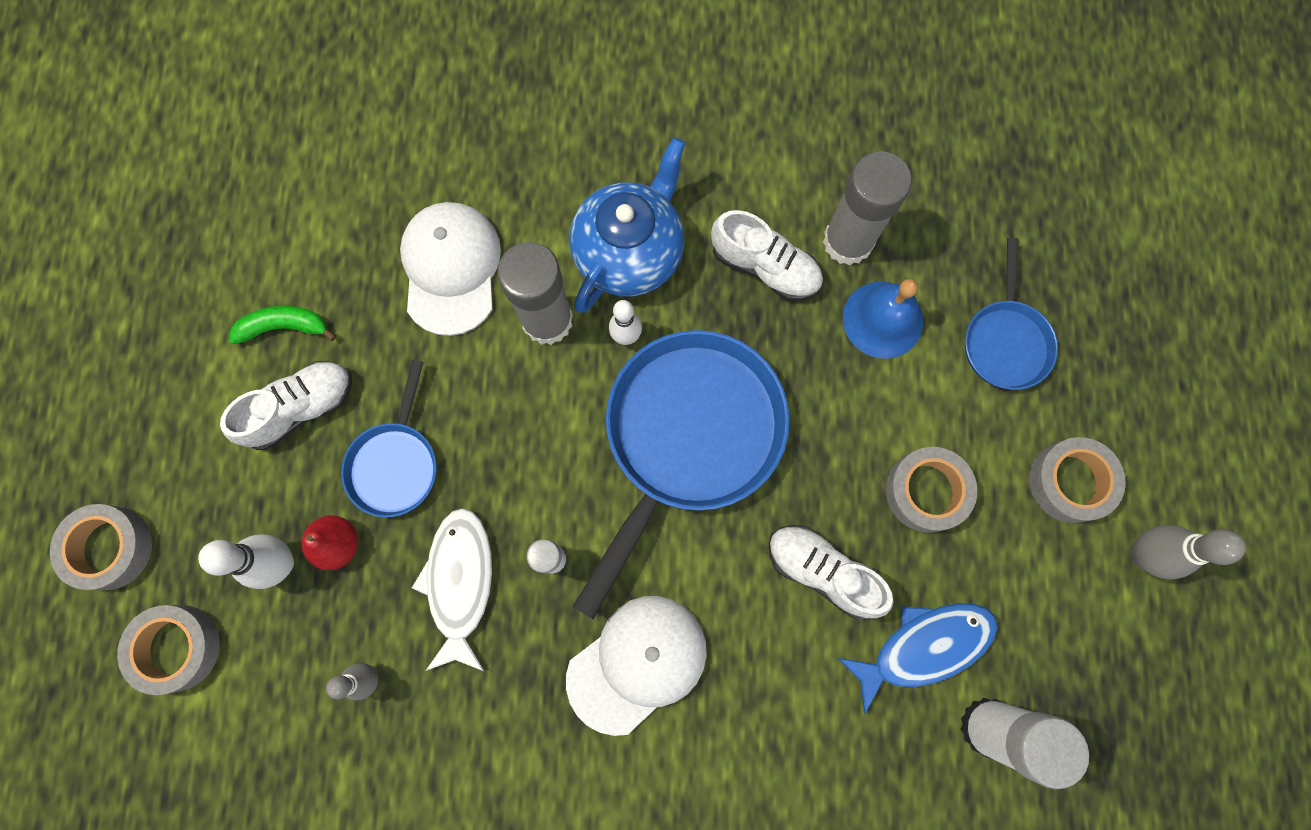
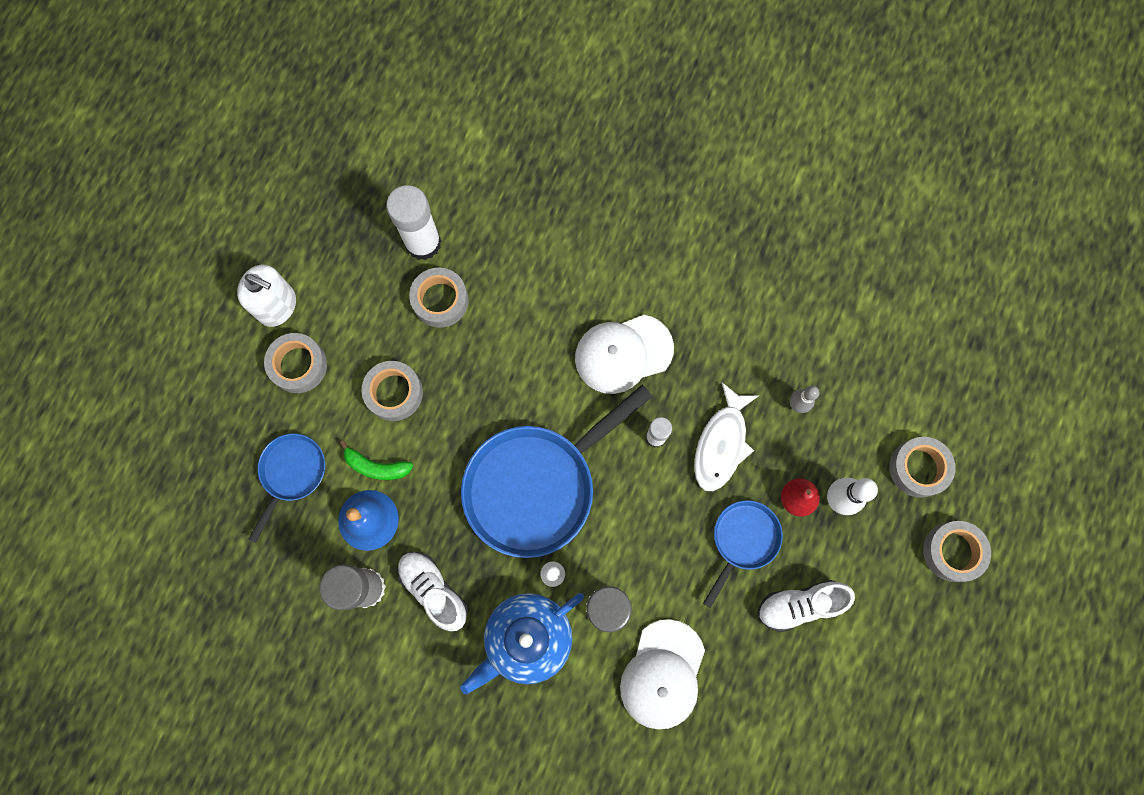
camera: 160 degrees left, 0 degrees up
green banana [229,306,336,344] -> green banana moved to [340,440,413,480]
white shoe [769,525,894,619] -> none
blue fish [838,603,998,714] -> grey tape [409,268,468,328]
grey bowling pin [1129,525,1246,579] -> white soap dispenser [237,265,296,327]

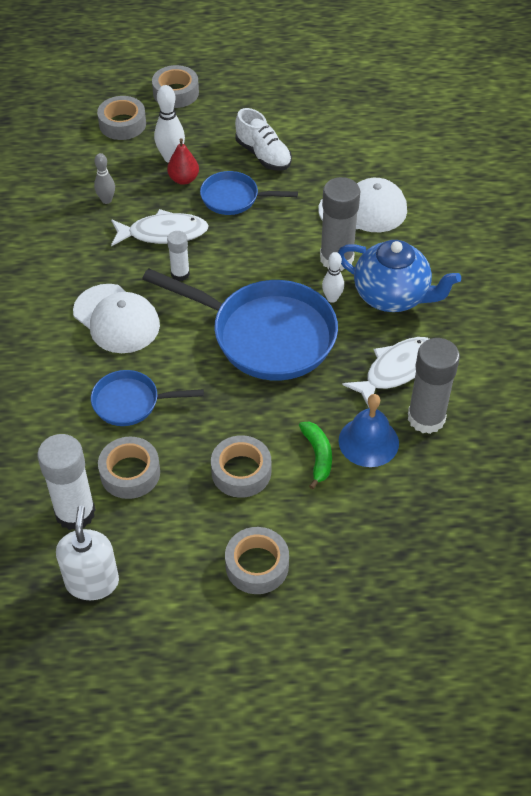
camera: 115 degrees left, 25 degrees down
white soap dispenser [237,265,296,327] -> white soap dispenser moved to [56,506,119,600]
blue pan [248,434,325,543] -> blue pan moved to [91,370,204,426]
white shoe [397,552,468,631] -> white fish [343,337,429,408]

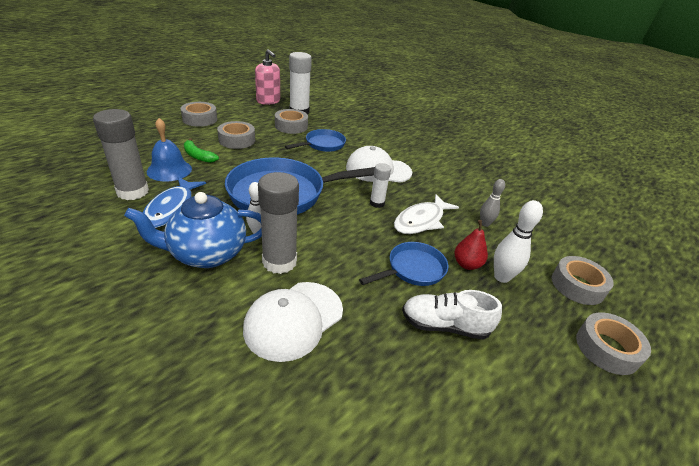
camera: 135 degrees right, 15 degrees down
white soap dispenser [56,506,119,600] -> pink soap dispenser [255,49,280,105]
white fish [343,337,429,408] -> blue fish [142,177,206,228]

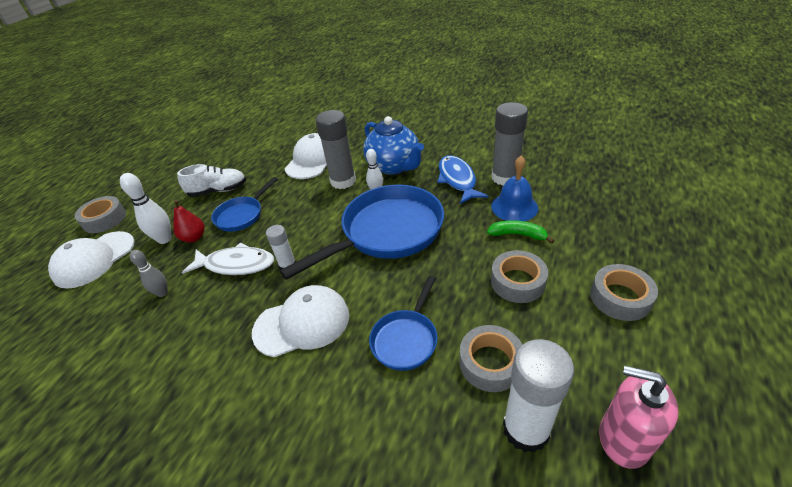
camera: 165 degrees right, 5 degrees up
blue teapot [124,192,262,268] -> blue teapot turned 90 degrees clockwise [363,116,424,175]
white fish [394,194,459,234] -> white fish turned 75 degrees clockwise [182,242,274,275]
grey tape [552,256,614,305] -> white cap [48,231,135,289]

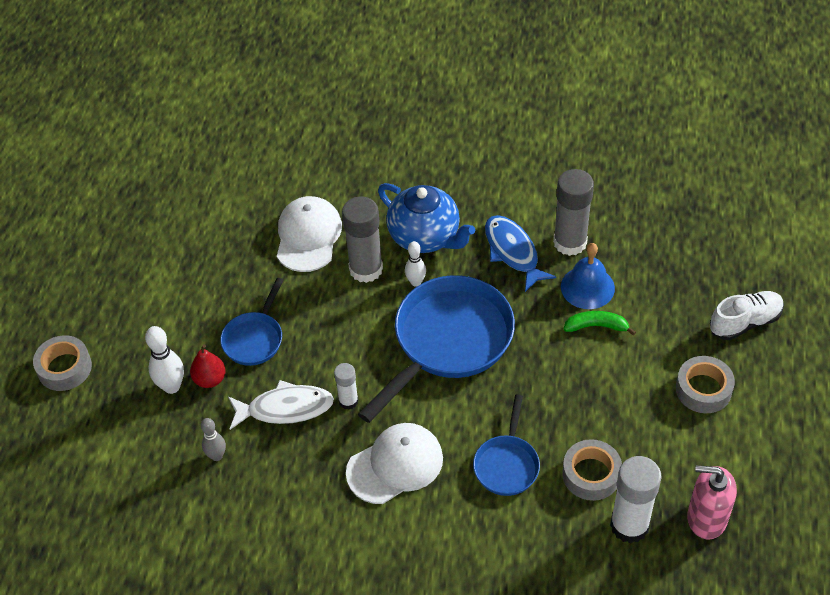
camera: 15 degrees left, 10 degrees up
white cap [48,231,135,289] -> none
white shoe [177,164,246,197] -> white shoe moved to [710,291,784,340]
grey tape [491,250,548,303] -> none

